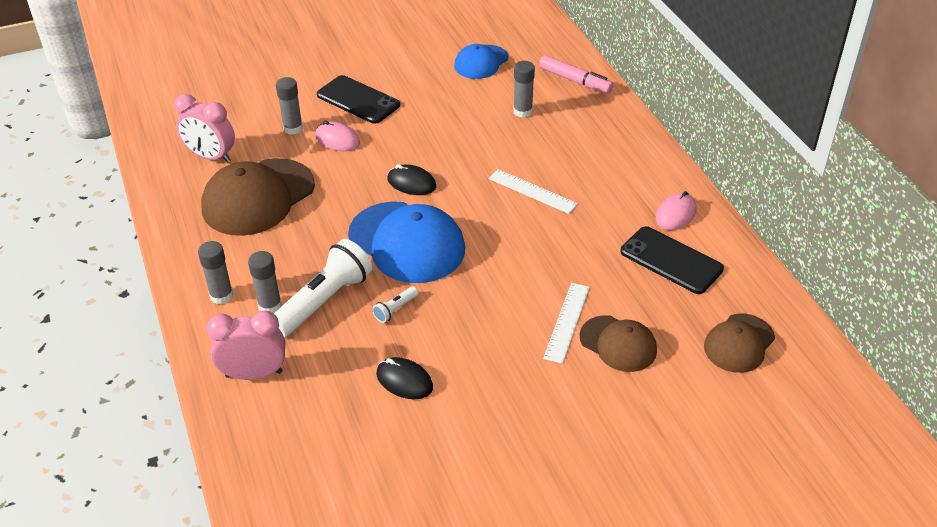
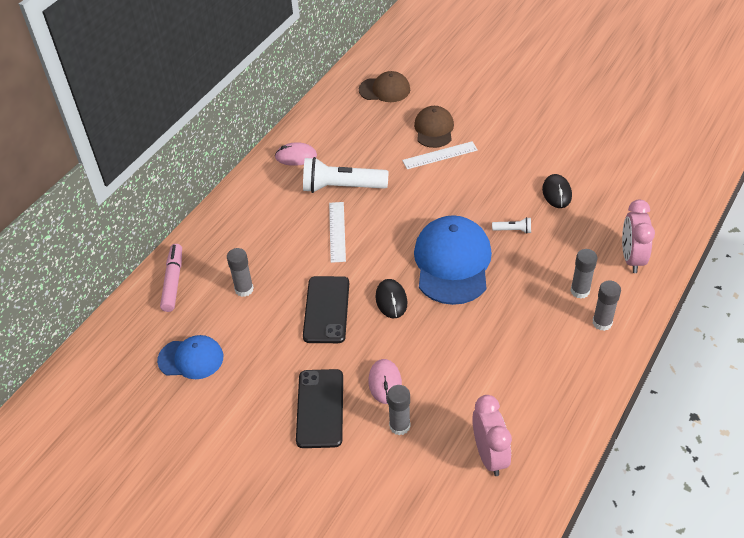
camera: 125 degrees left, 5 degrees up
brown cap [201,158,315,236] -> none
pink clock [207,310,285,380] -> pink clock turned 45 degrees clockwise [622,200,655,273]
white flashlight [274,239,373,337] -> white flashlight moved to [303,157,388,193]
black phone [620,226,724,294] -> black phone moved to [303,276,349,343]

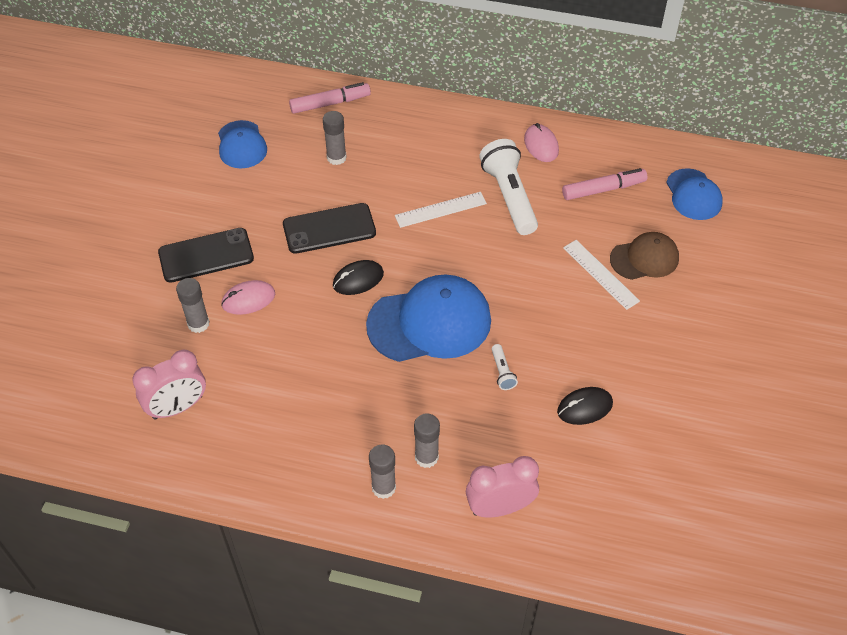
camera: 70 degrees right, 5 degrees up
brown cap [359,71,410,102] -> blue cap [666,168,723,220]
none -> pink marker [562,168,648,200]

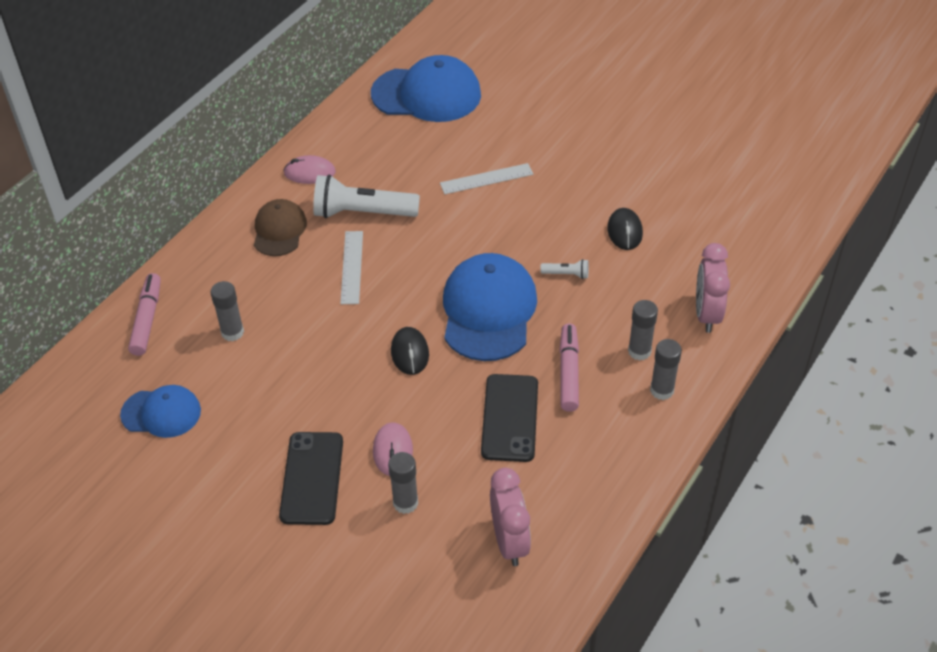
camera: 70 degrees left, 5 degrees down
black phone [283,203,376,254] -> black phone moved to [481,374,538,462]
pink marker [562,168,648,200] -> pink marker moved to [559,323,579,412]
brown cap [610,232,679,280] -> brown cap moved to [254,199,307,256]
blue cap [666,168,723,220] -> blue cap [371,55,481,122], size x1.72

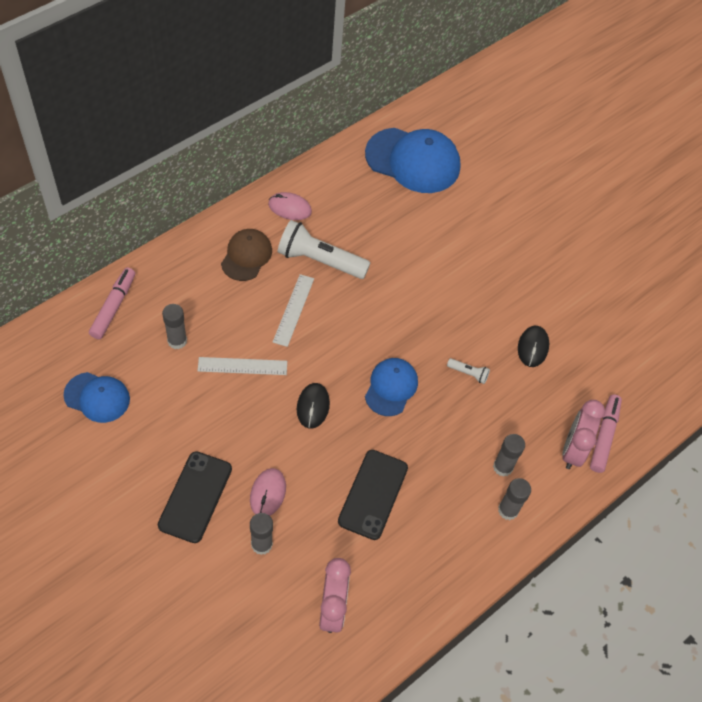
camera: 10 degrees right, 10 degrees up
white ruler [440,163,534,194] -> white ruler moved to [198,357,287,375]
blue cap [443,253,537,361] -> blue cap [365,358,418,416], size x0.58
pink marker [559,323,579,412] -> pink marker moved to [590,395,622,473]

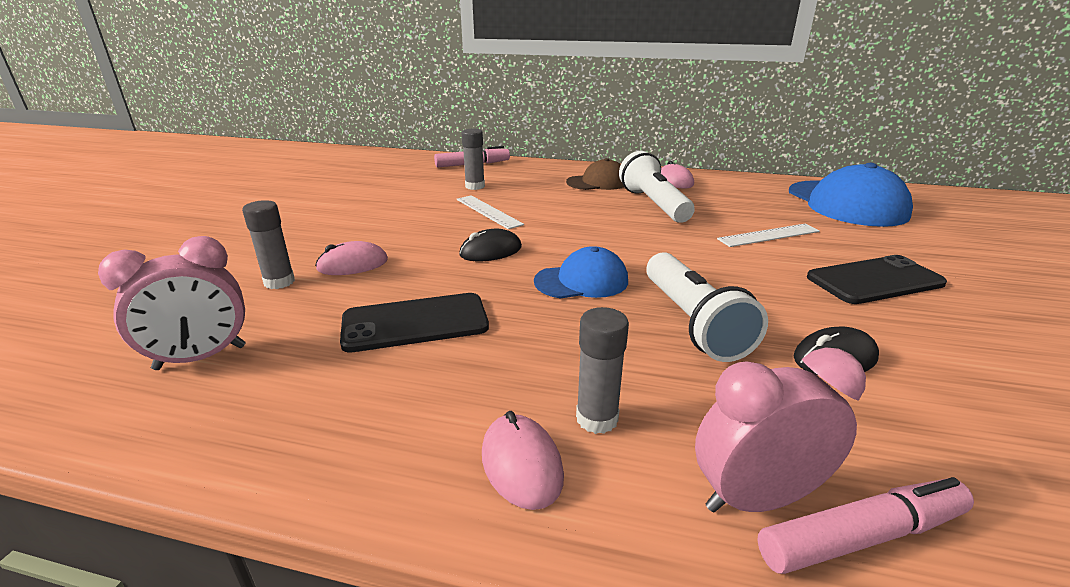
camera: 60 degrees right, 30 degrees down
blue cap [63,372,130,423] -> none
black phone [158,451,232,543] -> black phone moved to [807,255,947,304]
white ruler [273,274,314,347] -> white ruler moved to [717,224,820,247]
white flashlight [447,358,490,384] -> white flashlight [646,252,768,362], size x2.28
grey glue stick [498,478,531,520] -> pink mouse [482,411,564,510]

